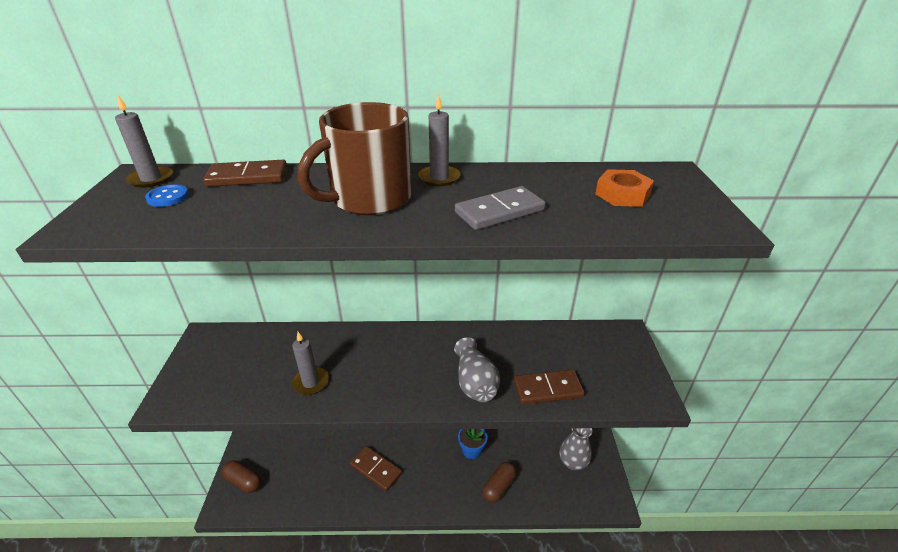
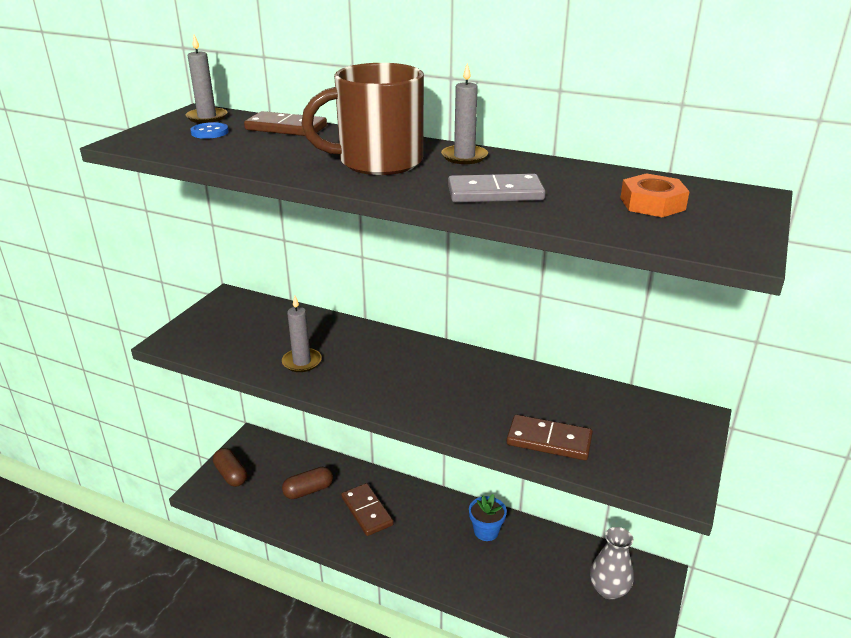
camera: 25 degrees right, 5 degrees down
grey vase [454,337,500,402] -> none
brown capsule [482,462,516,503] -> brown capsule moved to [282,467,333,499]

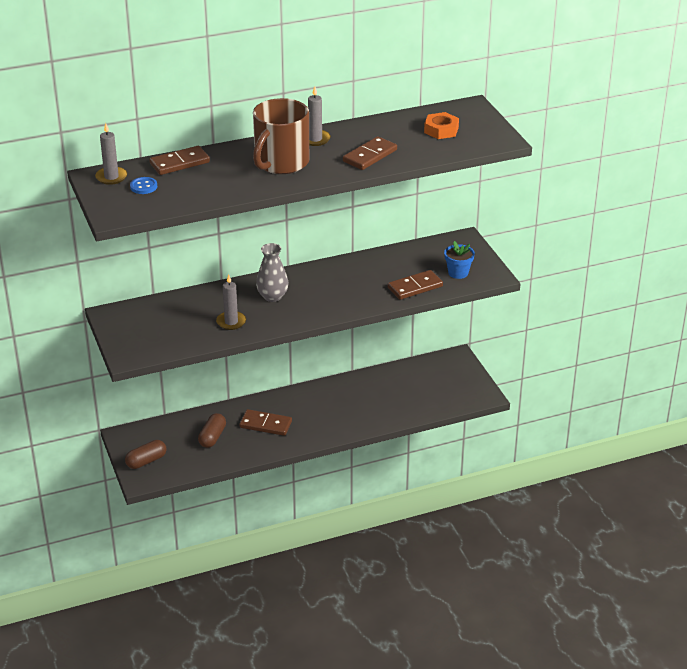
camera: 45 degrees left, 5 degrees up
brown capsule [213,448,247,487] -> brown capsule turned 45 degrees counterclockwise [125,440,166,469]
grey domino [448,174,545,203] -> brown domino [343,136,397,170]
blue flower pot [469,494,507,541] -> blue flower pot moved to [444,241,475,279]
grey vase [590,527,634,600] -> grey vase moved to [256,243,289,302]

